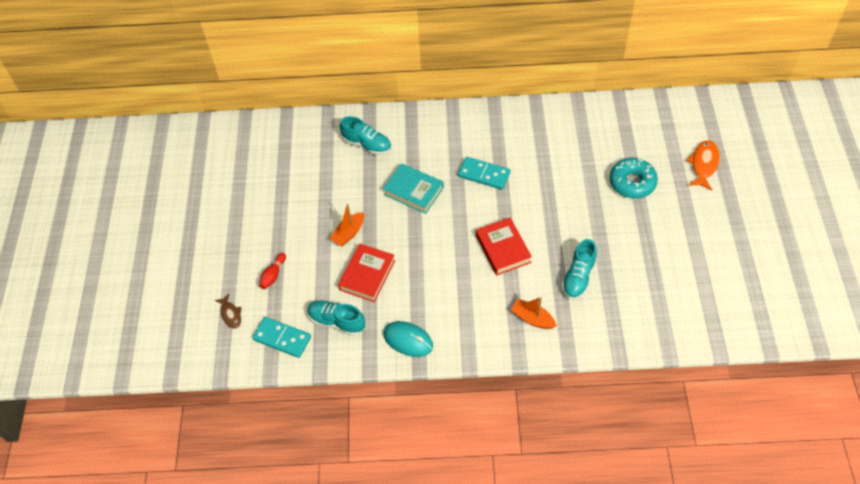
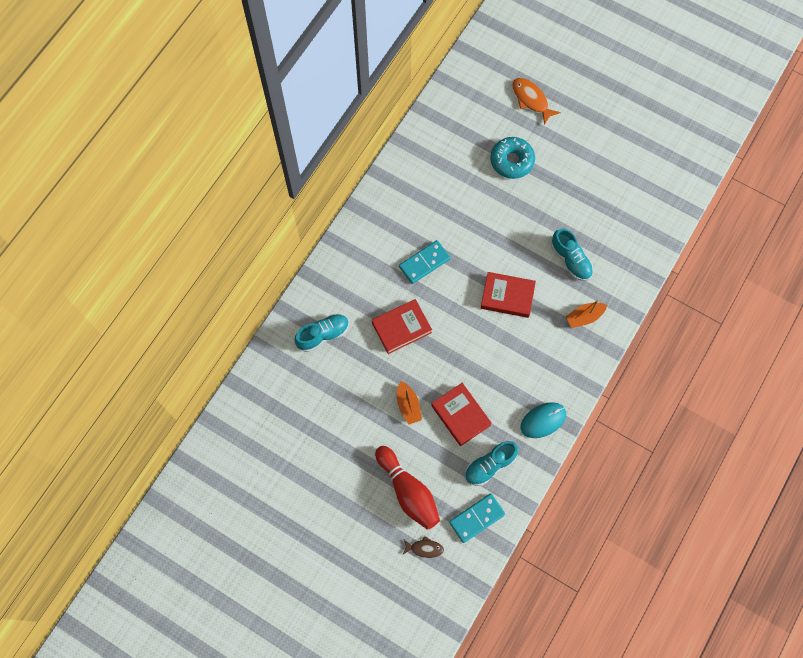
camera: 60 degrees left, 15 degrees up
red bowling pin [259,253,286,289] -> red bowling pin [375,446,440,530], size x2.11
turquoise book [383,163,444,214] -> red book [372,299,432,354]

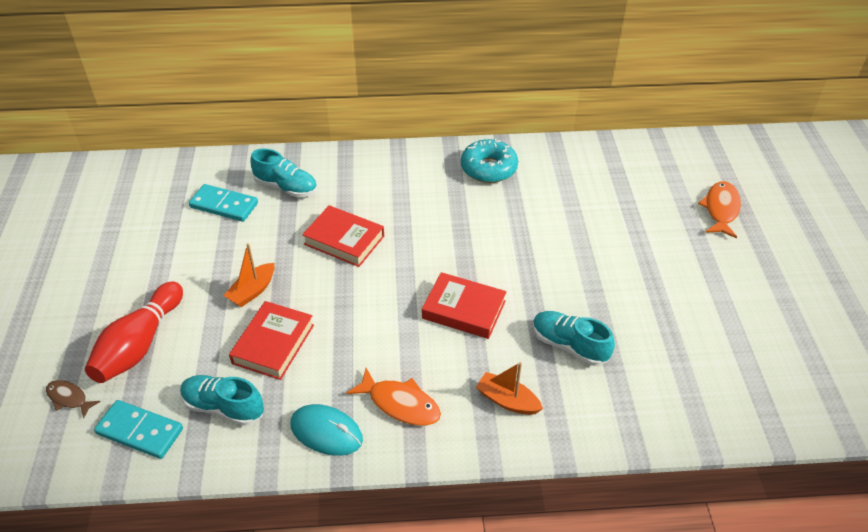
camera: 55 degrees right, 25 degrees down
turquoise domino [399,240,451,284] -> turquoise domino moved to [189,184,258,222]
brown fish [403,536,444,558] -> brown fish turned 150 degrees clockwise [46,380,101,419]
red book [481,272,536,318] -> red book turned 45 degrees counterclockwise [422,272,507,339]
turquoise donut [490,137,535,179] -> turquoise donut moved to [461,138,518,183]
turquoise shoe [551,229,593,281] -> turquoise shoe turned 105 degrees clockwise [533,311,615,366]
none -> orange fish [346,368,441,426]

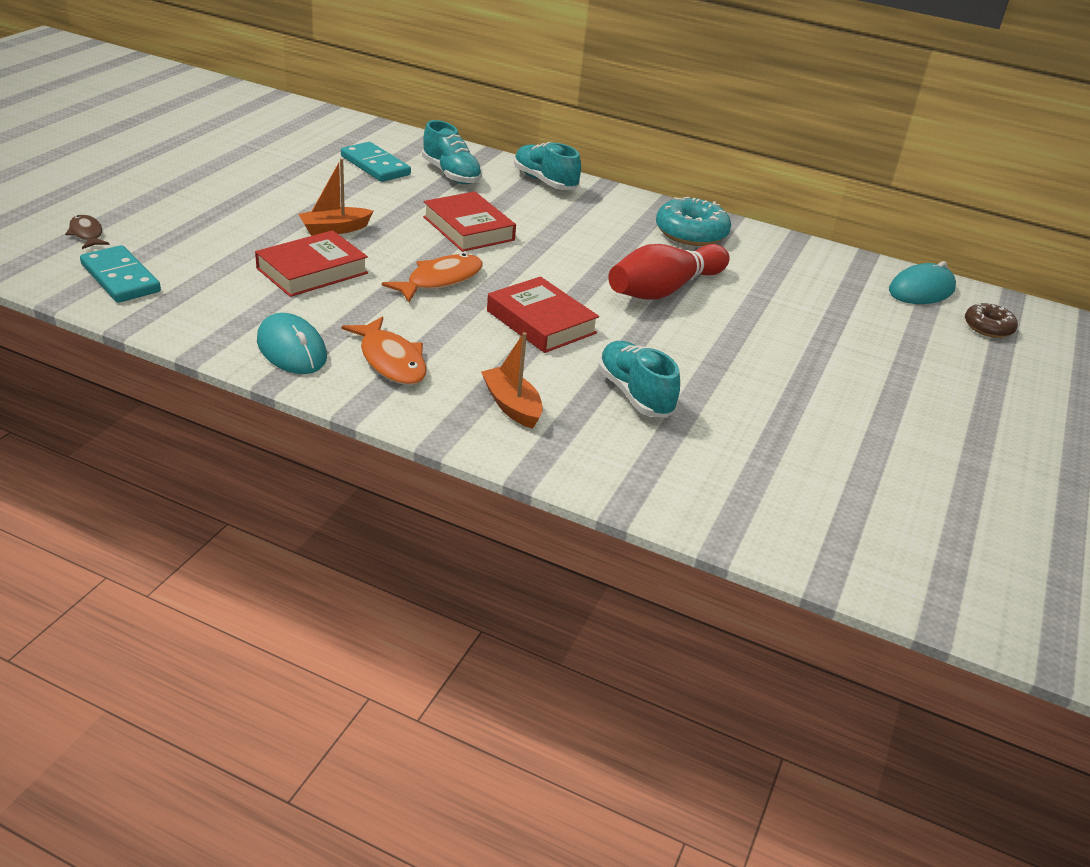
camera: 25 degrees right, 10 degrees down
red bowling pin [85,281,183,383] -> red bowling pin moved to [608,244,730,300]
turquoise shoe [180,375,264,426] -> turquoise shoe moved to [514,142,581,190]
orange fish [698,181,741,238] -> orange fish moved to [382,253,483,302]
none -> turquoise mouse [889,261,956,304]
none -> brown donut [965,302,1018,338]

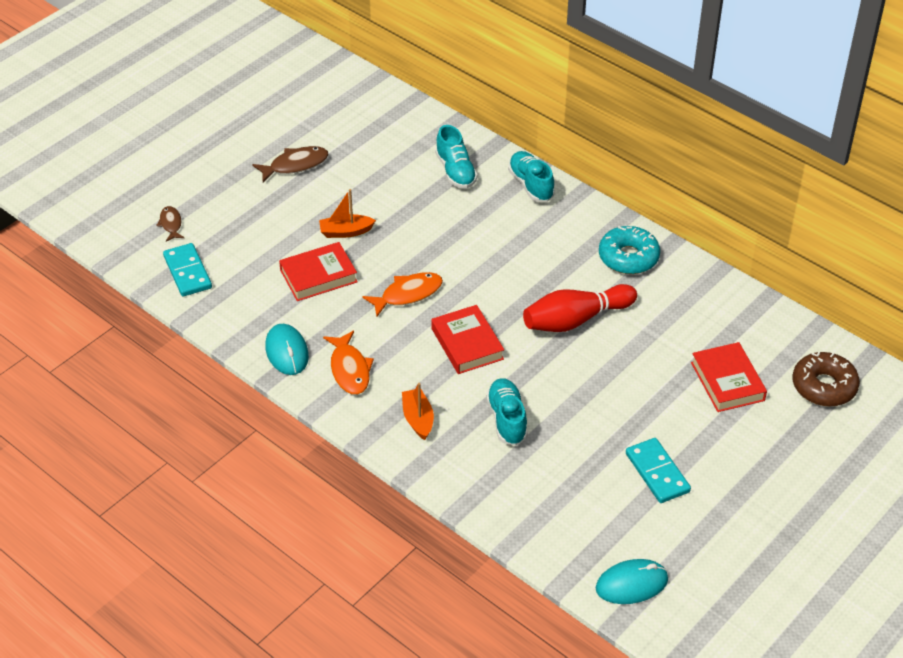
camera: 20 degrees right, 10 degrees up
turquoise domino [341,142,411,182] -> turquoise domino moved to [626,438,691,503]
red book [423,191,516,252] -> red book moved to [691,342,767,412]
turquoise mouse [889,261,956,304] -> turquoise mouse moved to [596,559,668,604]
brown donut [965,302,1018,338] -> brown donut [793,352,860,407], size x1.63
none -> brown fish [252,146,329,183]

